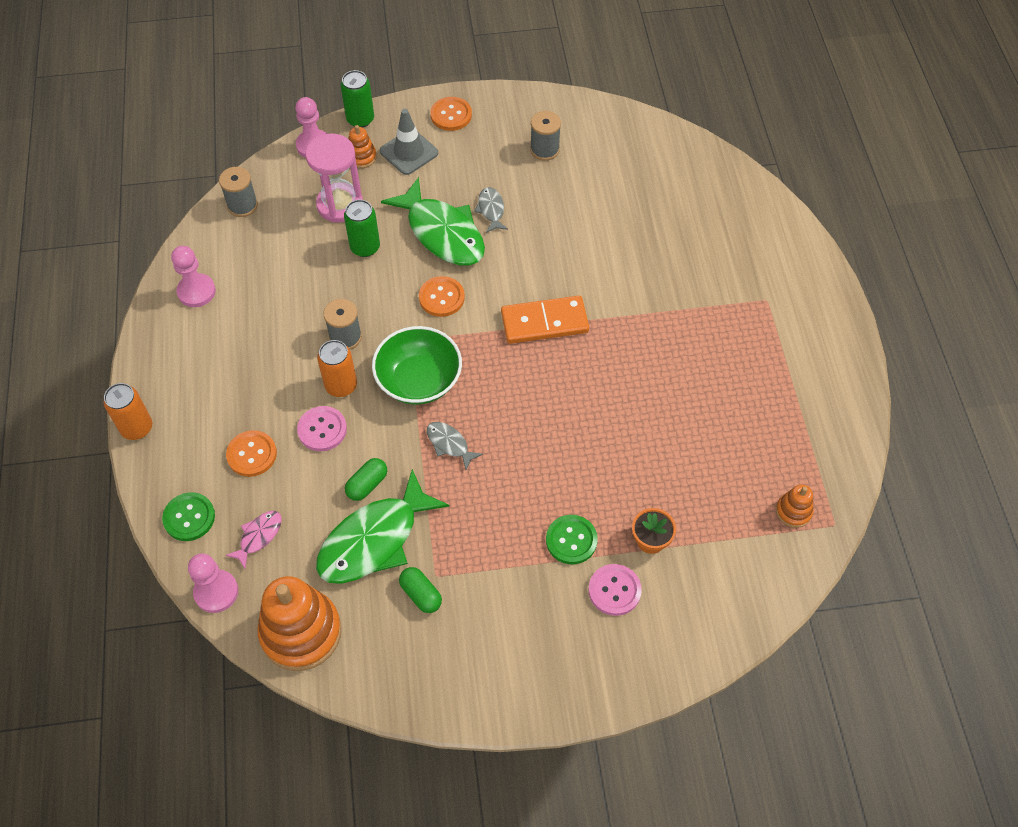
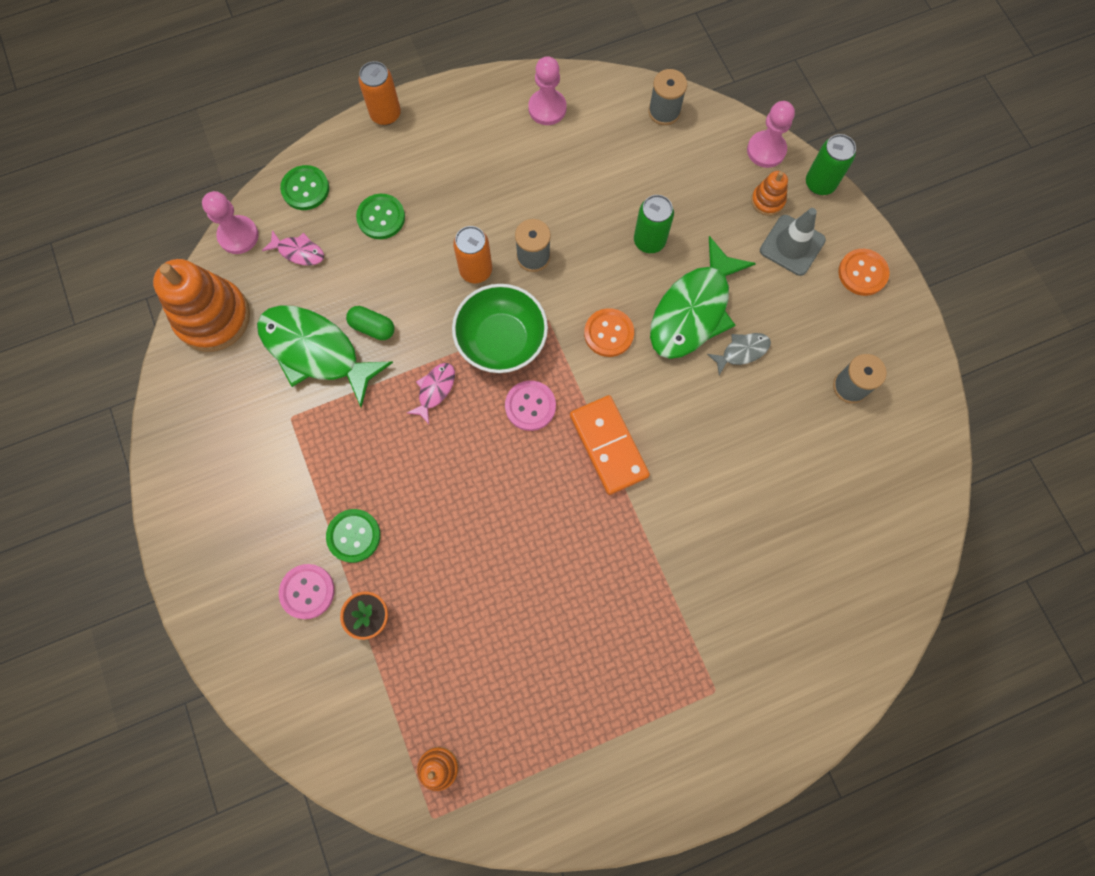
camera: 75 degrees right, 15 degrees up
orange button [226,430,277,477] -> green button [356,194,405,239]
pink button [297,406,347,451] -> pink button moved to [505,380,556,431]
pink hourglass [305,133,363,223] -> none
green capsule [399,567,442,613] -> none
grey fish [427,422,483,470] -> pink fish [407,363,455,424]

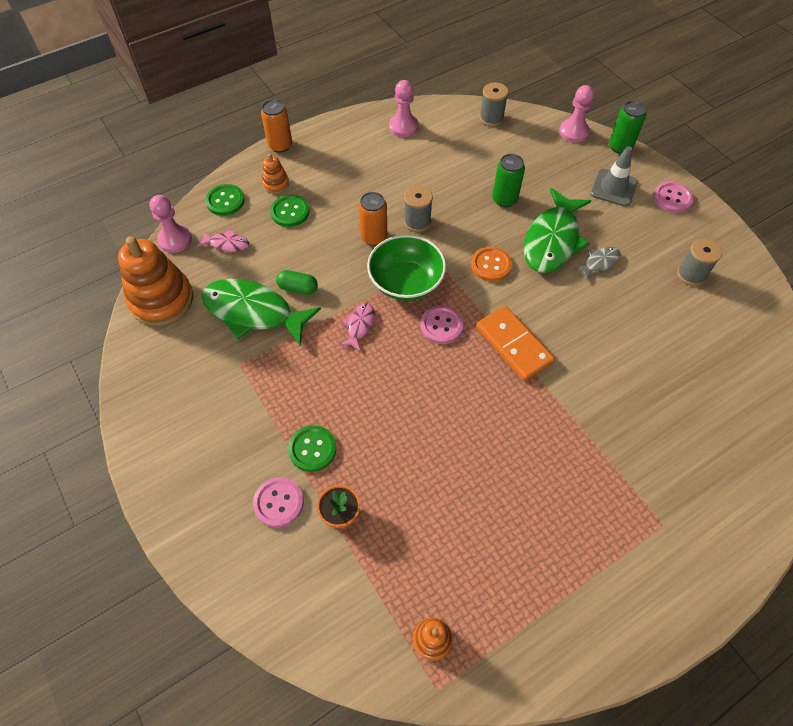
camera: 10 degrees left, 15 degrees down
orange stacking toy [751,171,788,216] -> orange stacking toy moved to [262,154,289,194]
orange button [838,249,890,296] -> pink button [653,182,694,213]

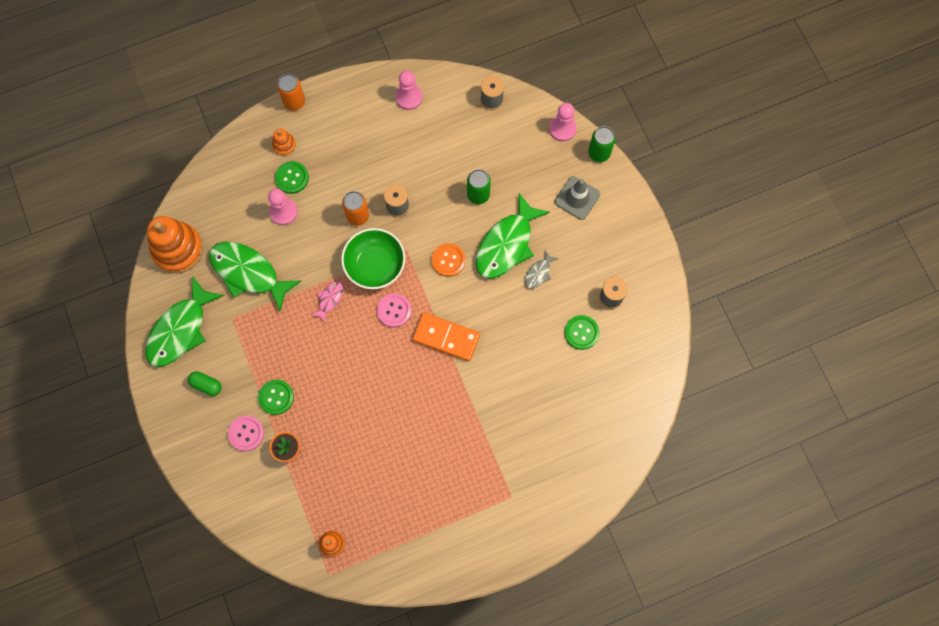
camera: 10 degrees right, 15 degrees up
pink pawn [149,195,192,253] -> pink pawn moved to [268,189,298,225]
pink fish [197,229,249,252] -> none
green button [205,184,245,216] -> green button moved to [565,315,599,350]
green capsule [276,270,318,295] -> green capsule moved to [188,371,222,396]
orange domino [476,306,555,381] -> orange domino turned 45 degrees counterclockwise [413,313,480,361]
grey fish [573,247,621,281] -> grey fish turned 150 degrees clockwise [525,250,559,289]
pink button [653,182,694,213] -> none
none -> green fish [145,277,224,367]

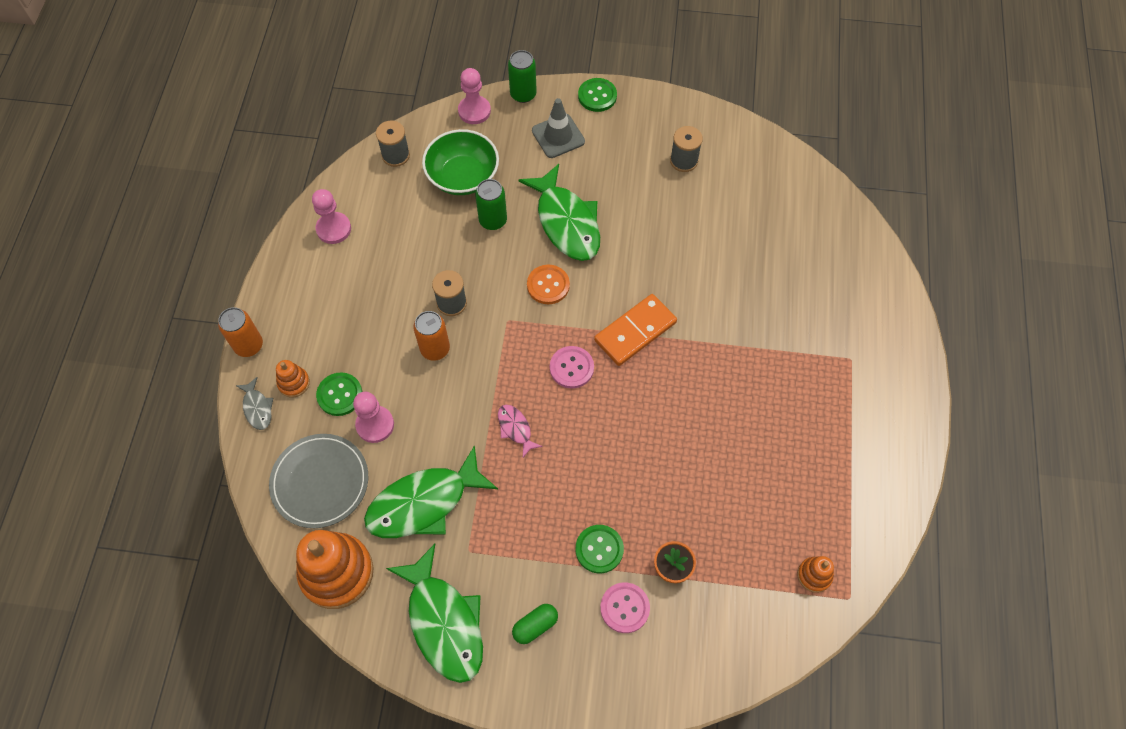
camera: 60 degrees left, 10 degrees down
green bowl [341,228,406,289] -> green bowl moved to [422,129,499,195]
grey fish [525,250,559,289] -> grey fish moved to [235,377,273,430]
green button [565,315,599,350] -> green button moved to [578,78,617,112]
none -> grey plate [269,434,368,528]

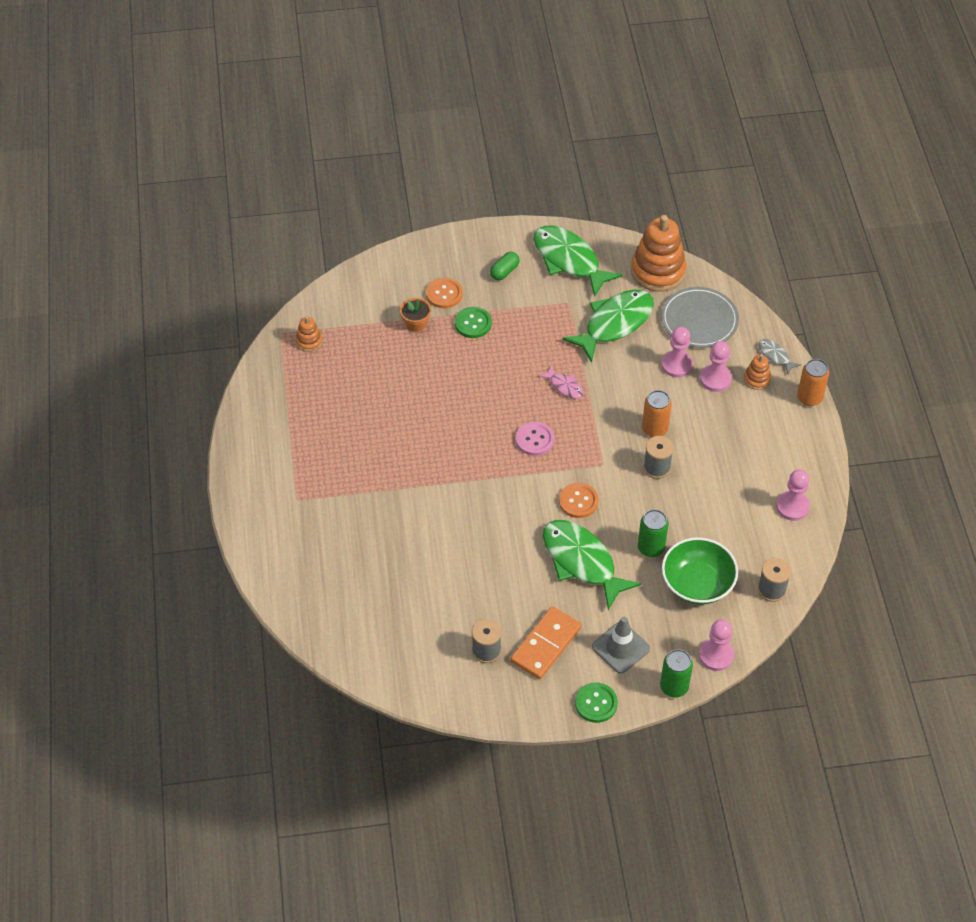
camera: 165 degrees right, 10 degrees down
green button [316,372,362,416] -> pink pawn [700,341,732,392]
orange domino [594,294,677,366] -> orange domino moved to [510,606,582,680]
pink button [600,582,650,633] -> orange button [426,278,463,308]

